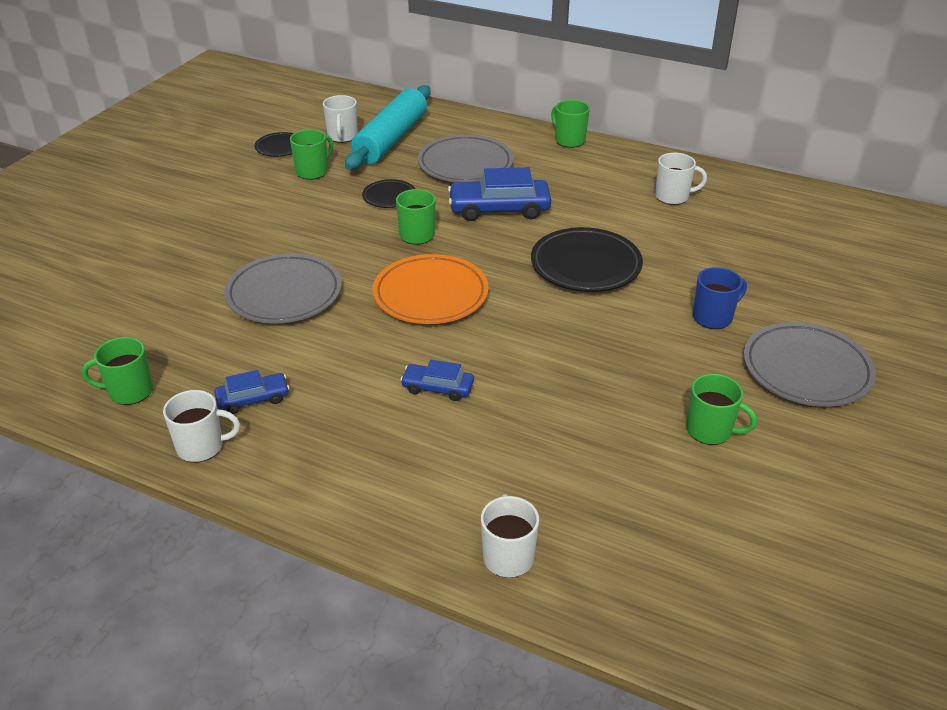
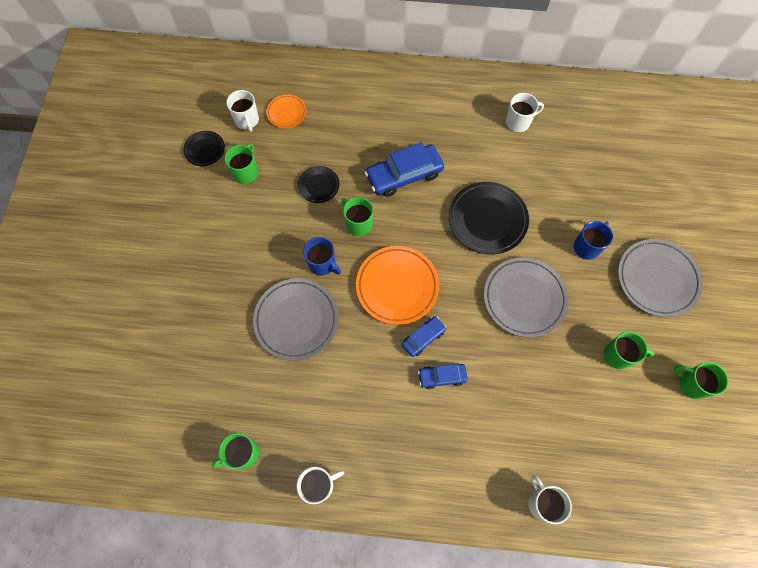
camera: 20 degrees left, 30 degrees up
blue car [214,370,290,414] -> blue car moved to [402,316,446,357]
turquoise rolling pin [345,85,431,170] -> orange plate [266,94,306,128]
grey plate [418,135,514,182] -> grey plate moved to [484,257,568,338]
green mug [551,100,590,148] -> green mug moved to [674,362,728,399]
none -> blue mug [303,237,341,276]

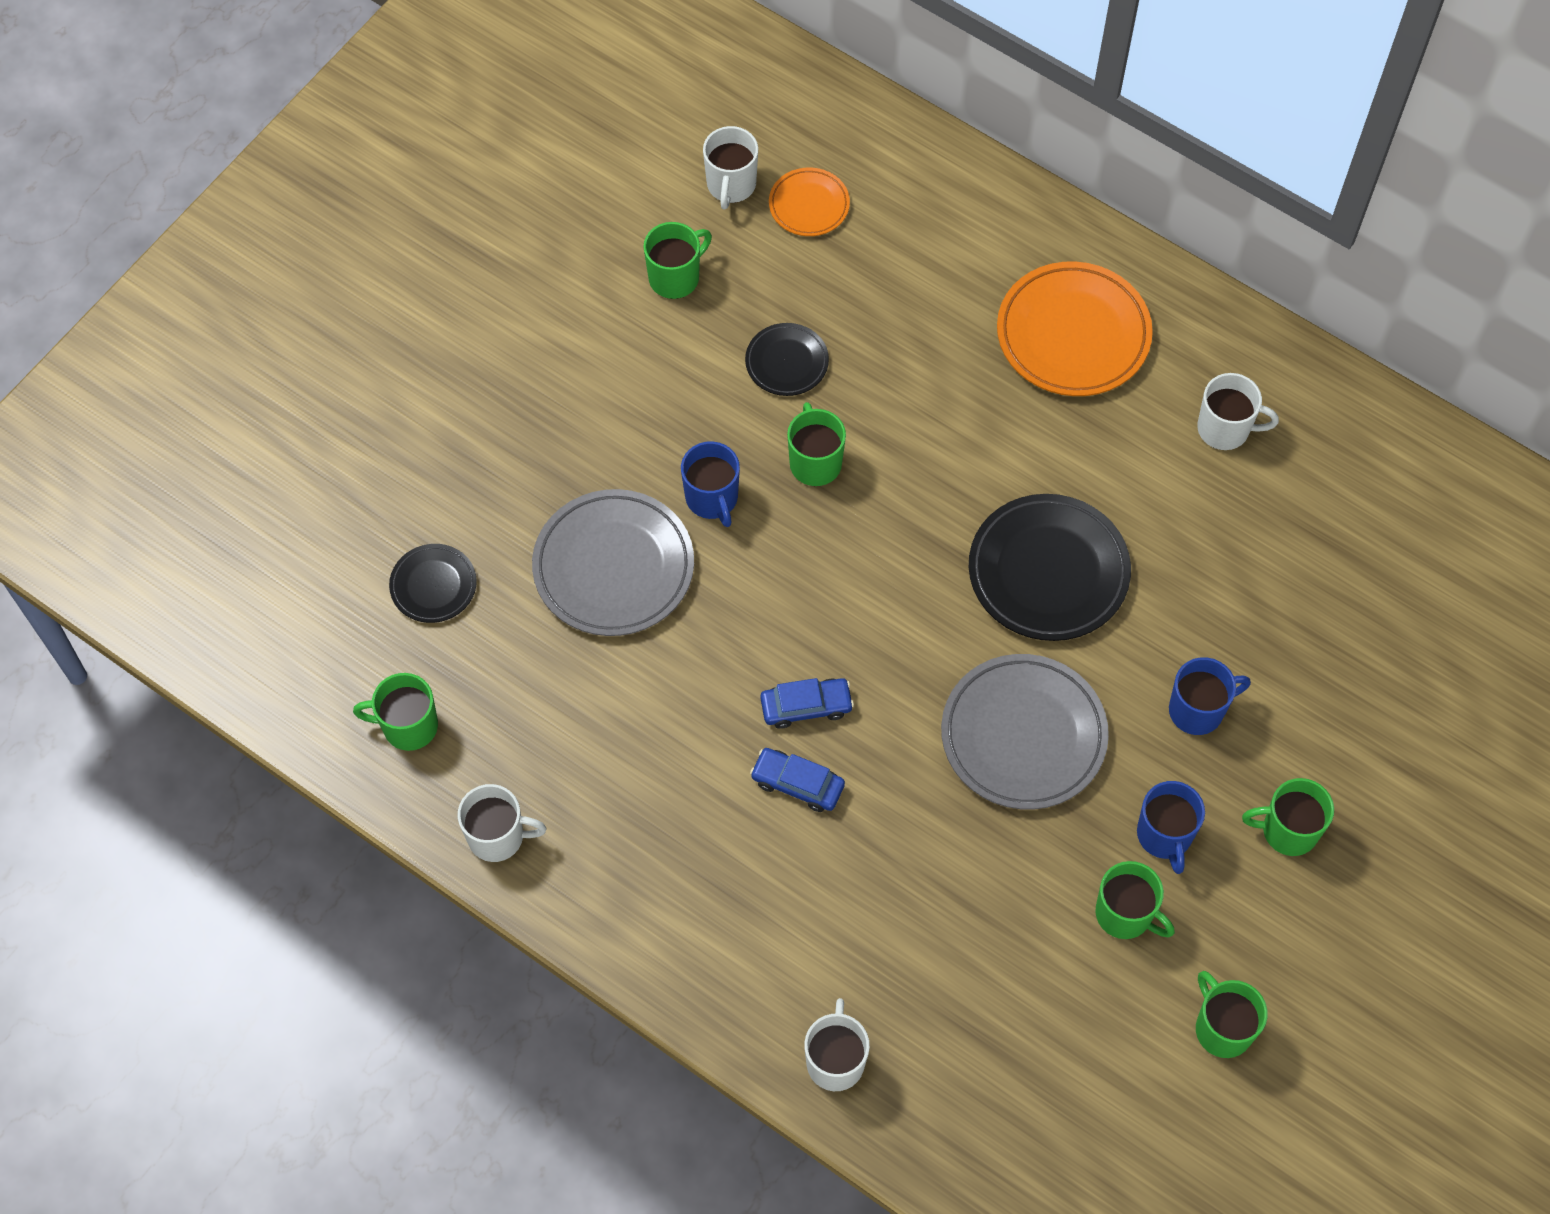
camera: 30 degrees right, 5 degrees down
black plate [184,131,225,166] -> black plate moved to [389,544,477,623]
orange plate [356,246,439,325] -> orange plate moved to [997,261,1153,396]
blue car [365,142,444,197] -> none
grey plate [618,239,703,317] -> green mug [1242,778,1334,856]
none -> blue mug [1137,781,1205,874]

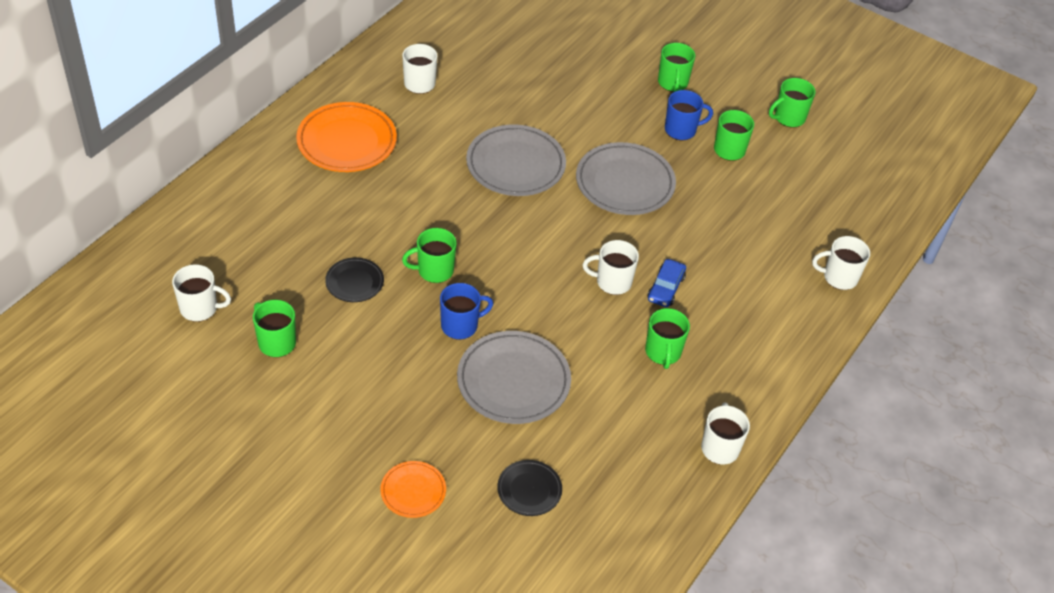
camera: 95 degrees left, 15 degrees down
green mug [353,673,438,751] -> green mug moved to [645,308,690,369]
blue car [760,678,854,729] -> white mug [583,240,639,295]
orange plate [769,167,850,236] -> orange plate moved to [380,461,446,518]
black plate [969,494,1131,641] -> grey plate [466,125,566,196]
blue mug [1169,657,1251,735] -> none

